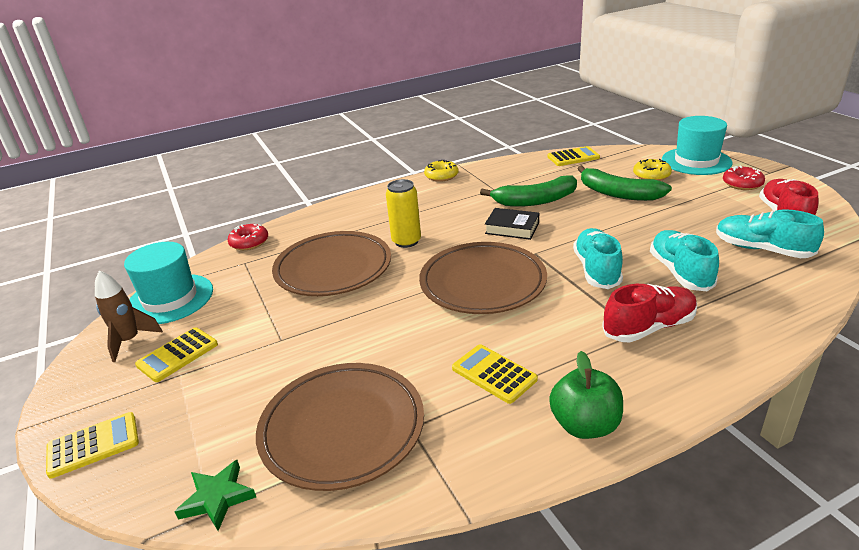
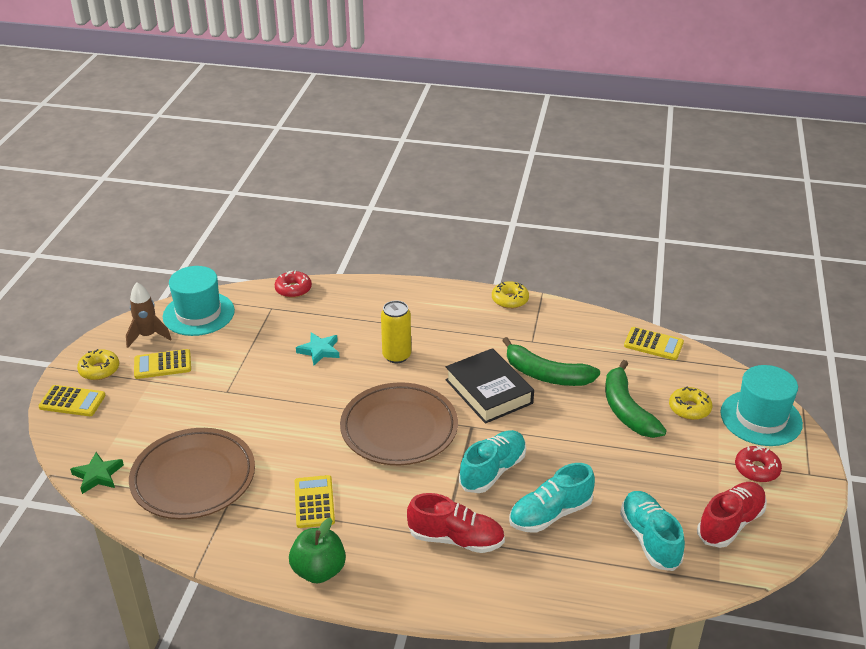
camera: 35 degrees right, 5 degrees up
brown plate [272,231,391,296] -> turquoise star [296,332,340,365]
black book [485,208,539,240] -> black book [446,348,534,424], size x1.58
turquoise shoe [650,230,719,291] -> turquoise shoe turned 150 degrees counterclockwise [509,463,595,533]
none -> yellow donut [77,349,119,380]

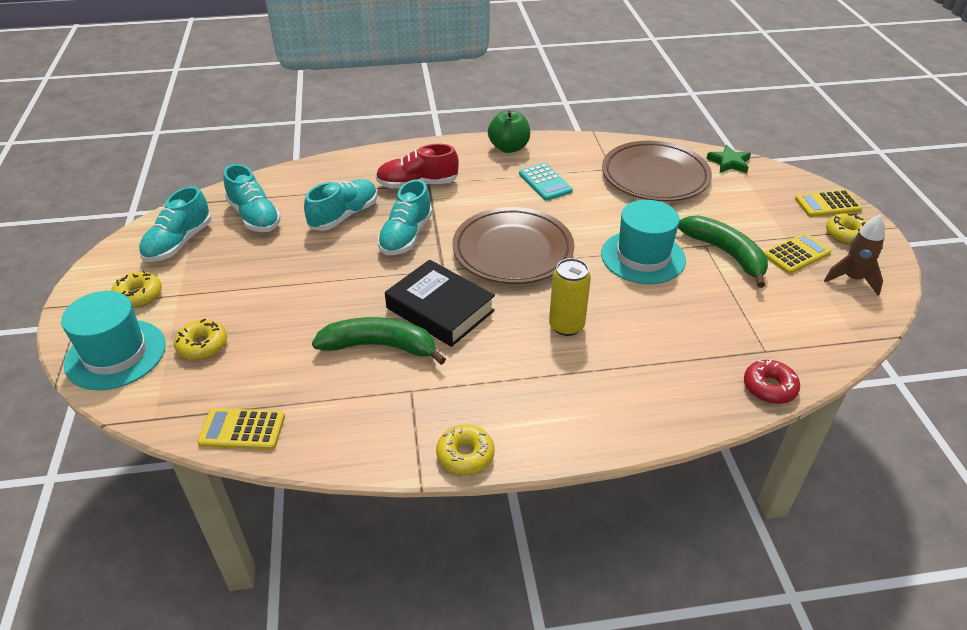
camera: 160 degrees right, 5 degrees up
turquoise hat [163,266,235,336] -> turquoise hat moved to [601,200,686,284]
yellow calculator [295,475,335,528] -> turquoise calculator [519,163,573,201]
turquoise star [296,332,340,365] -> none
green banana [605,360,667,438] -> green banana moved to [678,215,768,288]
red shoe [697,482,767,548] -> turquoise shoe [139,186,212,262]
red donut [735,446,782,482] -> yellow donut [111,270,162,308]

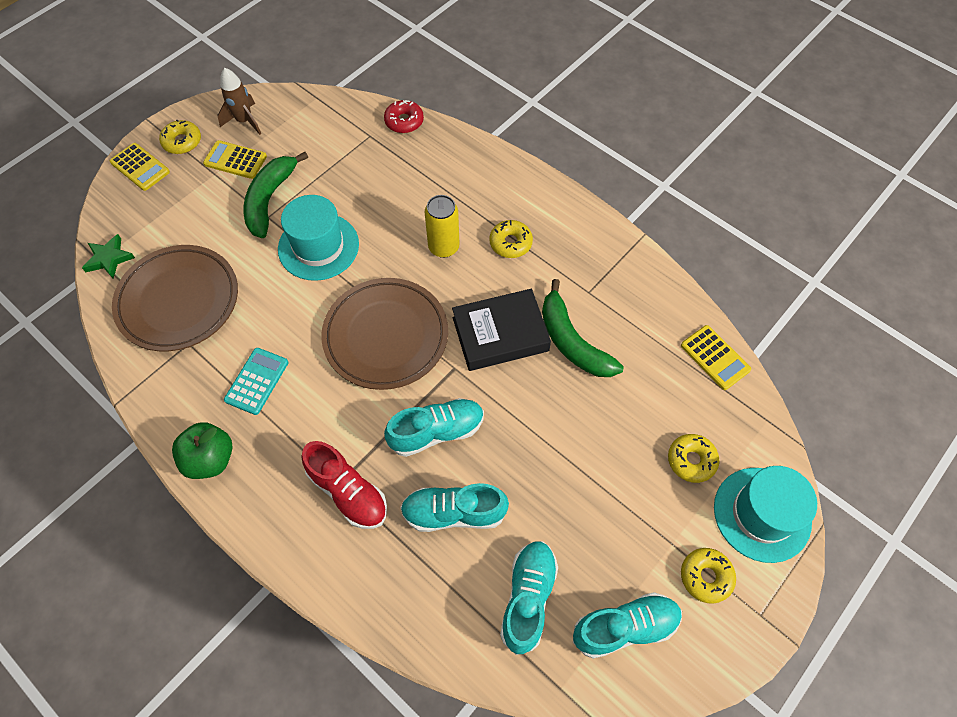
camera: 130 degrees left, 20 degrees up
black book [385,260,495,347] -> black book turned 75 degrees clockwise [452,289,551,371]
yellow donut [436,424,495,475] -> yellow donut moved to [489,220,533,258]

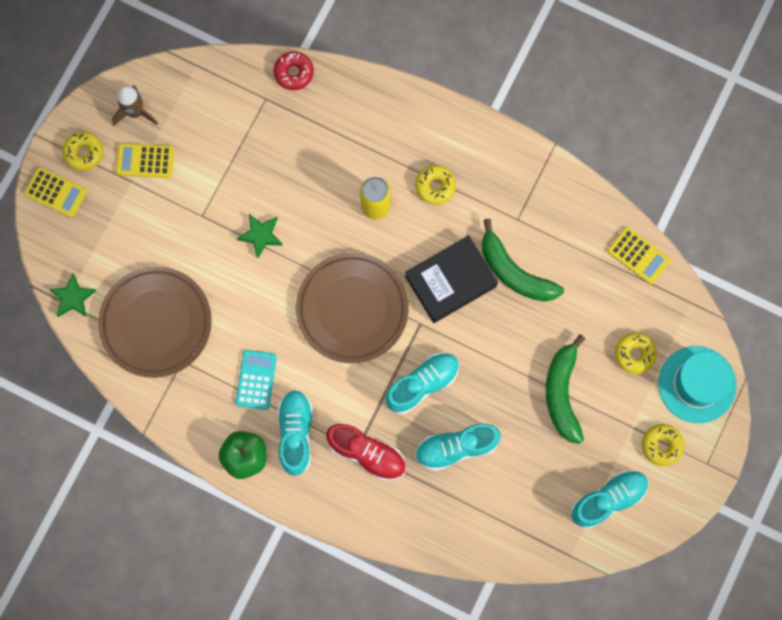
camera: 15 degrees left, 15 degrees up
green banana [244,152,308,238] -> green banana moved to [546,334,585,444]
turquoise hat [278,195,359,281] -> green star [237,214,283,258]
turquoise shoe [500,541,558,655] -> turquoise shoe moved to [278,390,313,476]

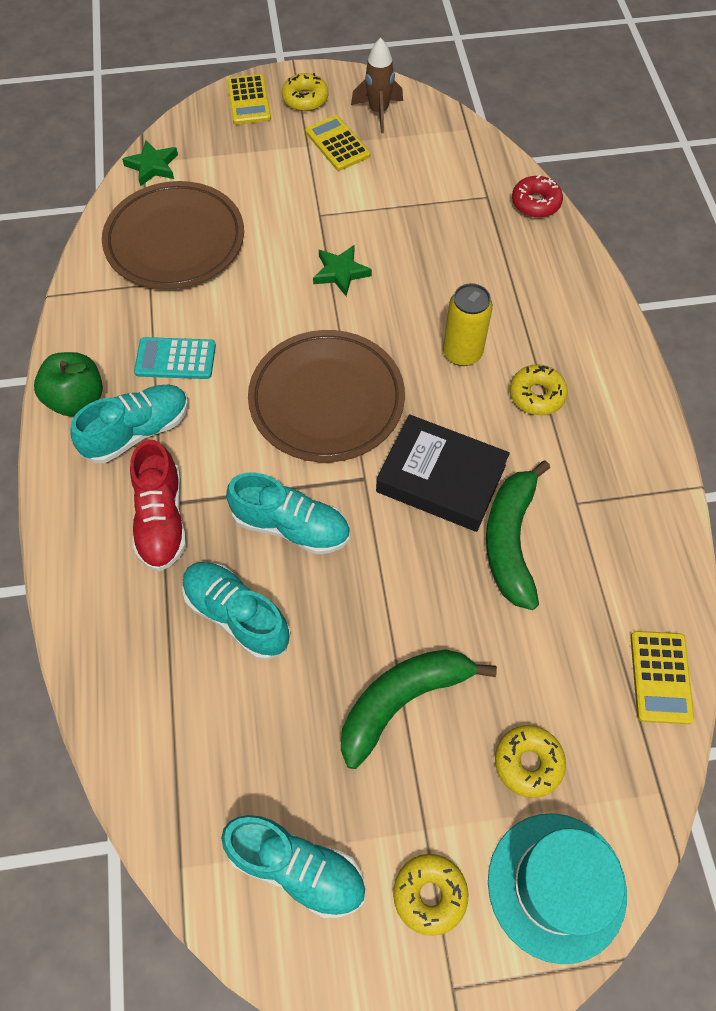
camera: 55 degrees right, 15 degrees down
turquoise calculator [236,350,277,410] -> turquoise calculator turned 150 degrees counterclockwise [134,337,216,379]

